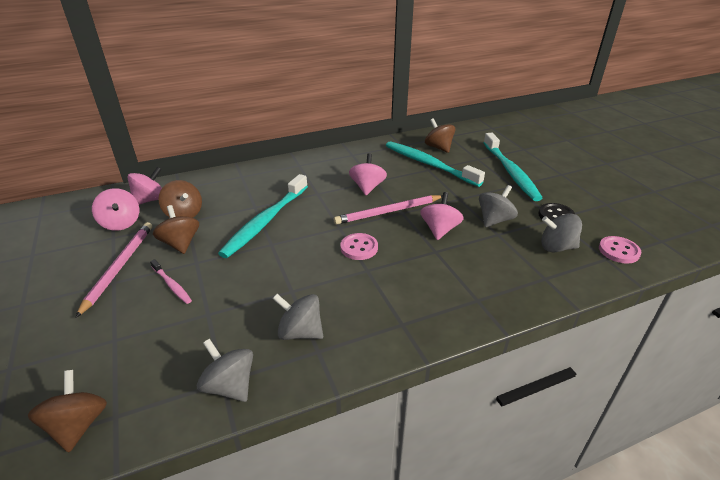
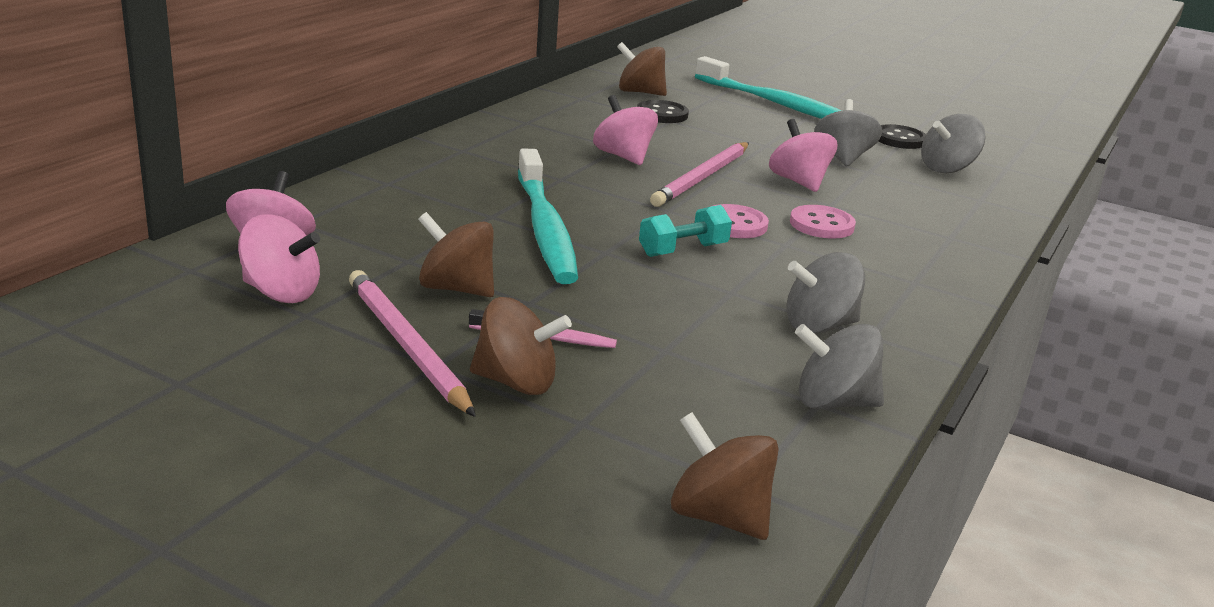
camera: 40 degrees left, 10 degrees down
brown spinning top [158,180,202,218] -> brown spinning top moved to [470,297,572,395]
turquoise toothbrush [386,141,485,187] -> black button [637,100,689,123]
pink button [599,236,641,264] -> pink button moved to [790,205,856,239]
none -> turquoise dumbbell [639,205,732,257]

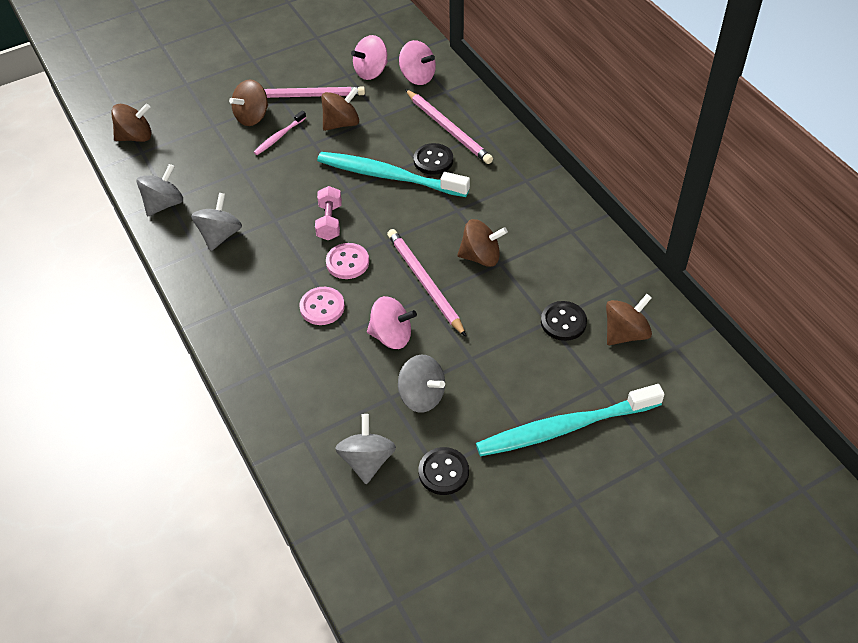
camera: 125 degrees right, 25 degrees up
pink spinning top [593,95,658,165] -> brown spinning top [457,219,508,267]
turquoise dumbbell [639,205,732,257] -> pink dumbbell [315,186,342,240]
none -> pink pencil [405,89,493,164]
none -> black button [414,143,453,175]

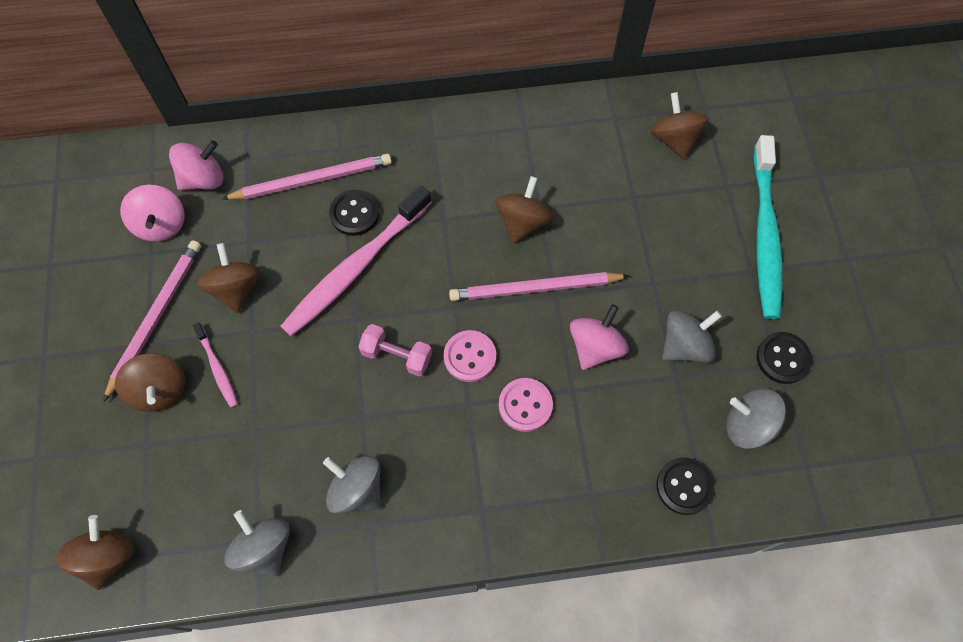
camera: 70 degrees left, 15 degrees up
turquoise toothbrush [317,152,470,197] -> pink toothbrush [280,185,432,337]
black button [541,301,587,341] -> black button moved to [657,457,714,515]

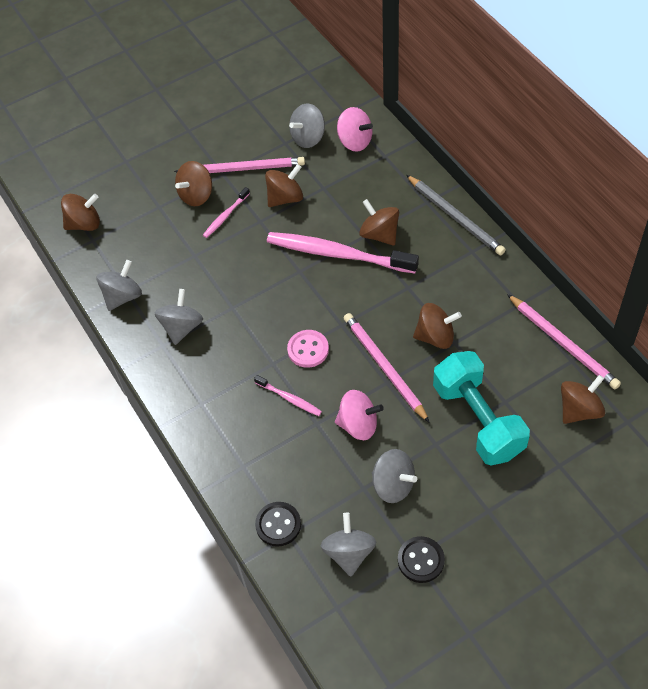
camera: 70 degrees right, 10 degrees down
pink spinning top [120,185,185,242] -> grey spinning top [289,104,325,148]
pink pencil [222,154,392,200] -> pink pencil moved to [507,294,621,389]
black button [329,190,379,236] -> brown spinning top [359,199,399,246]
pink dumbbell [358,324,432,376] -> none
pink button [499,378,553,432] -> pink toothbrush [254,375,322,416]
turquoise toothbrush [754,135,782,319] -> none
none -> grey pencil [406,175,506,255]
none -> turquoise dumbbell [433,351,530,466]

